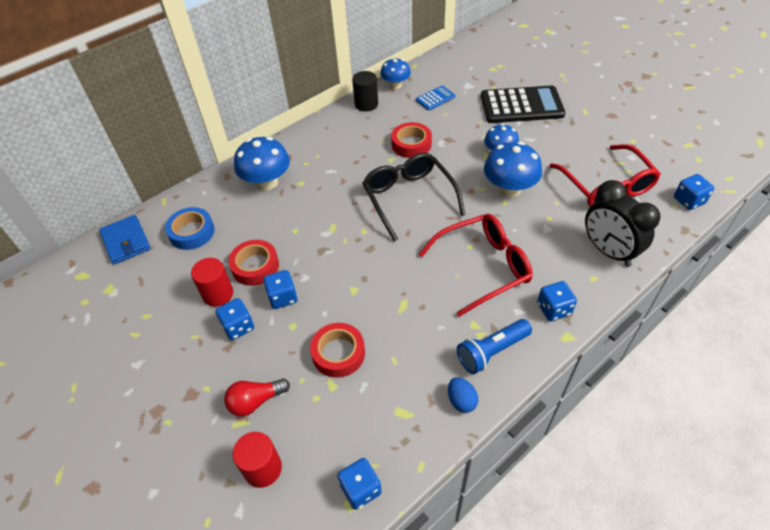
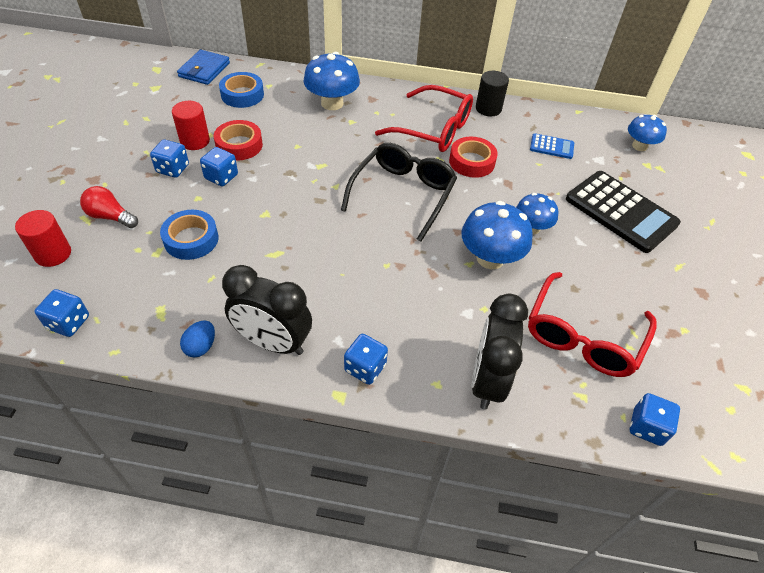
camera: 45 degrees right, 0 degrees up
red tape [310,323,365,378] -> blue tape [160,210,219,260]
blue mushroom [380,58,411,89] -> blue mushroom moved to [628,115,667,151]
red glasses [419,214,533,317] -> red glasses moved to [375,85,473,152]
blue flashlight [457,319,532,374] -> black clock [222,265,312,355]

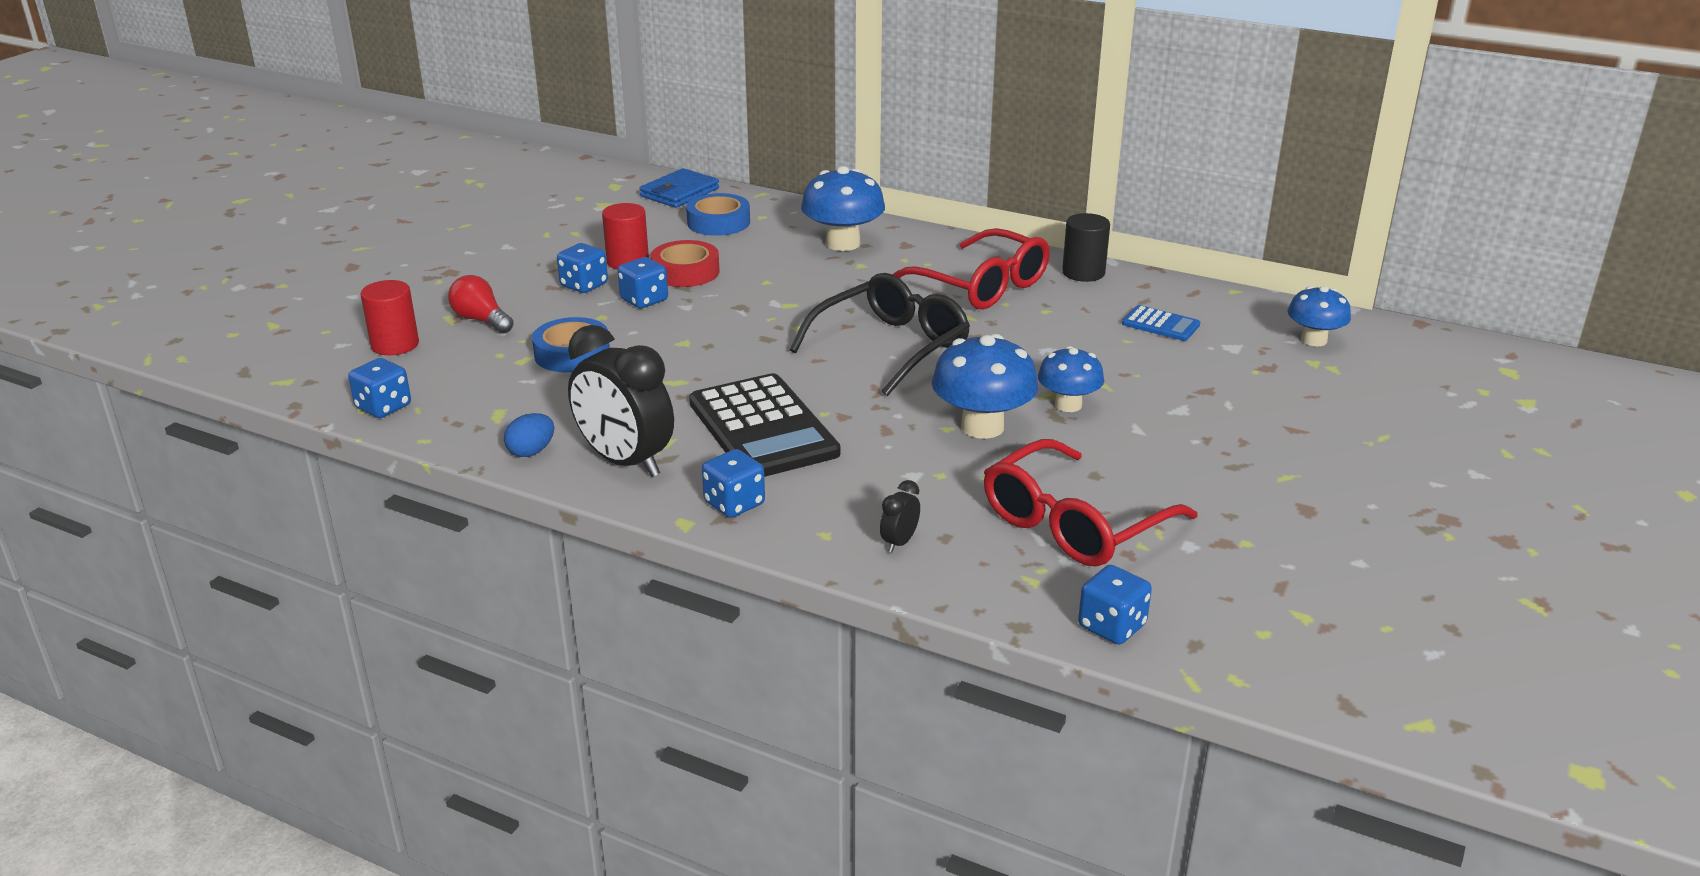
camera: 20 degrees right, 20 degrees down
red tape [449,137,498,178] -> none
black clock [471,294,528,410] -> black clock [880,480,920,553], size x0.42
black calculator [566,171,681,253] -> black calculator moved to [689,373,841,477]

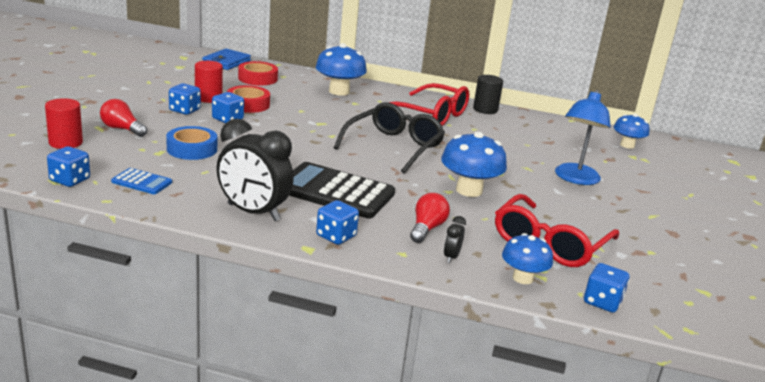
camera: 15 degrees left, 5 degrees down
blue egg [504,413,554,457] -> none
blue tape [686,193,750,236] -> red tape [238,61,278,86]
black calculator [689,373,841,477] -> black calculator turned 150 degrees clockwise [289,162,395,218]
blue mushroom [1038,346,1104,412] -> blue mushroom moved to [502,233,553,284]
blue calculator [1122,305,1200,341] -> blue calculator moved to [111,168,172,194]
none -> red light bulb [410,193,450,243]
none -> blue lamp [555,90,611,185]

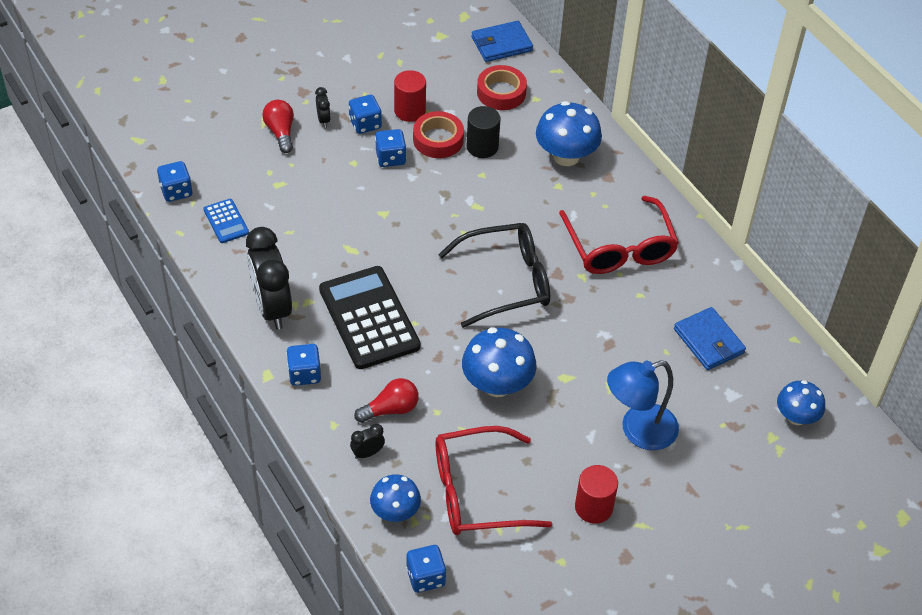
camera: 45 degrees right, 25 degrees up
red cylinder [45,98,83,149] -> red cylinder moved to [575,465,618,524]
blue tape [166,126,217,160] -> none
black cylinder [473,75,503,114] -> black cylinder moved to [467,106,500,158]
none -> black clock [315,87,331,127]
none -> blue wallet [674,307,746,370]

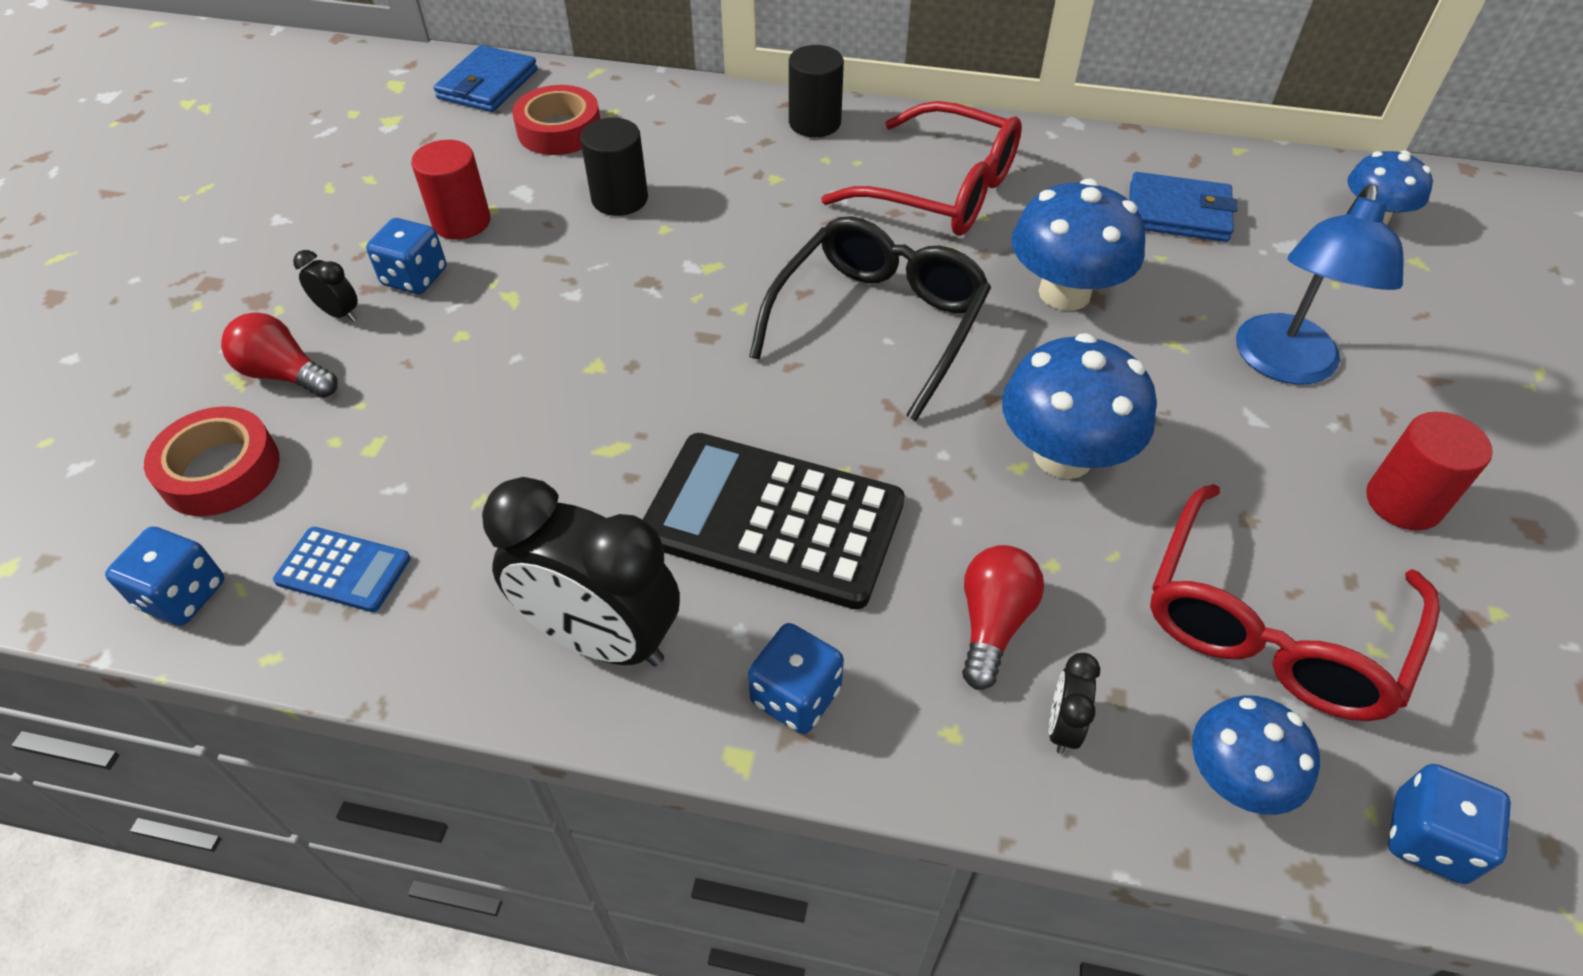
camera: 45 degrees left, 0 degrees up
blue dice [375,129,406,167] -> none
red tape [413,111,464,158] -> red tape moved to [144,406,280,516]
blue mushroom [536,101,602,166] -> blue mushroom moved to [1011,179,1145,311]
none -> black cylinder [789,45,844,137]

